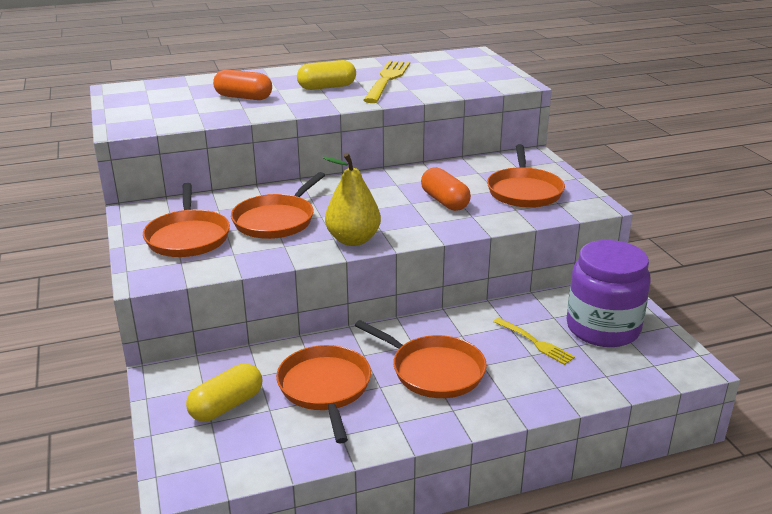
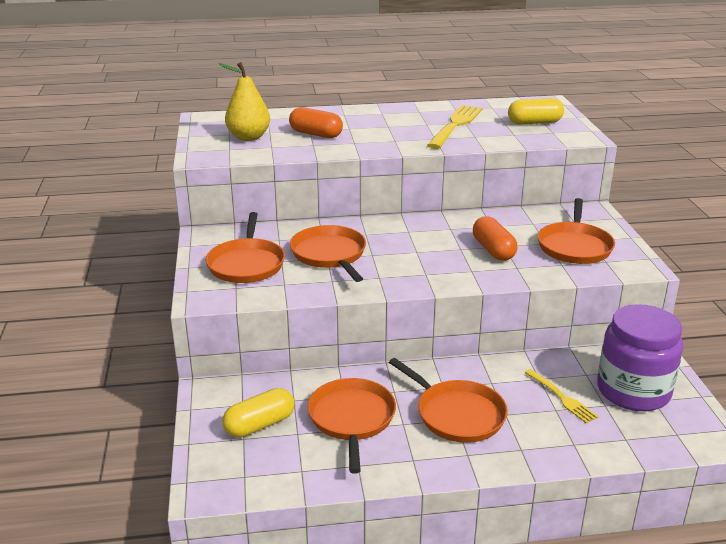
camera: 10 degrees right, 0 degrees up
orange pan [231,172,325,239] -> orange pan turned 120 degrees clockwise [290,225,366,282]
yellow capsule [297,60,356,90] -> yellow capsule moved to [508,98,564,125]
yellow pear [322,153,381,246] -> yellow pear moved to [219,62,270,141]

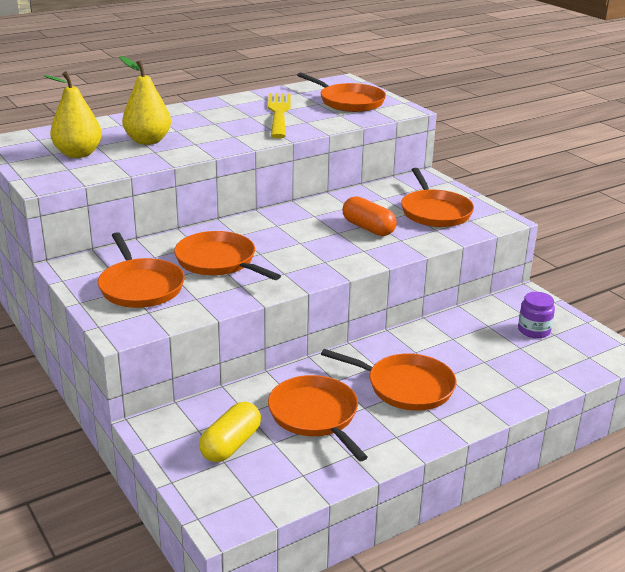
camera: 25 degrees left, 0 degrees up
orange capsule [289,107,343,138] -> yellow pear [120,56,171,145]
yellow capsule [508,98,564,125] -> orange pan [297,72,386,112]
yellow fork [525,369,599,423] -> none
purple jar [597,304,683,411] -> purple jar [518,292,555,338], size x0.49

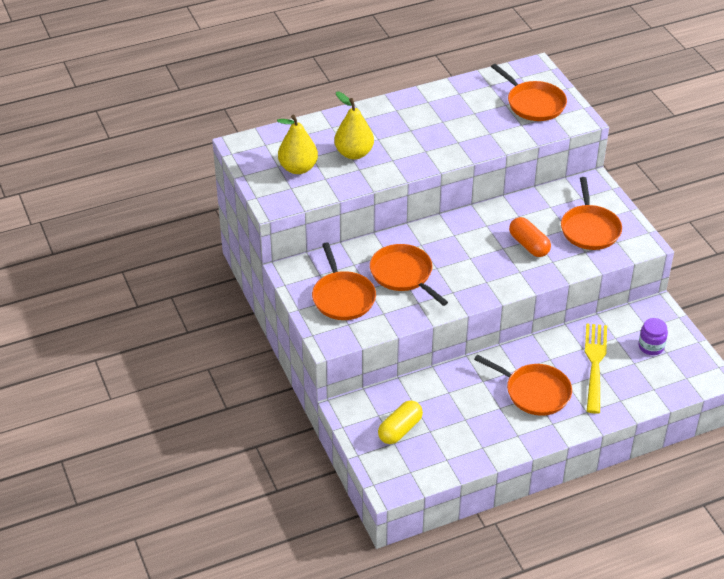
camera: 10 degrees right, 15 degrees up
yellow fork [268,93,291,138] -> yellow fork moved to [585,323,607,414]
orange pan [268,375,368,461] -> none

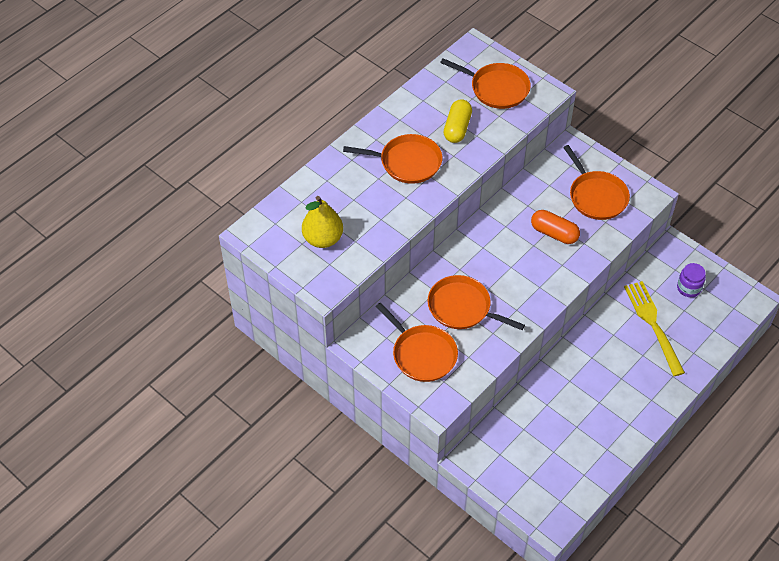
camera: 25 degrees left, 10 degrees up
yellow pear [334,92,374,160] -> none
yellow capsule [378,400,423,444] -> yellow capsule moved to [444,99,472,143]
orange pan [474,355,572,416] -> orange pan moved to [343,134,442,184]

